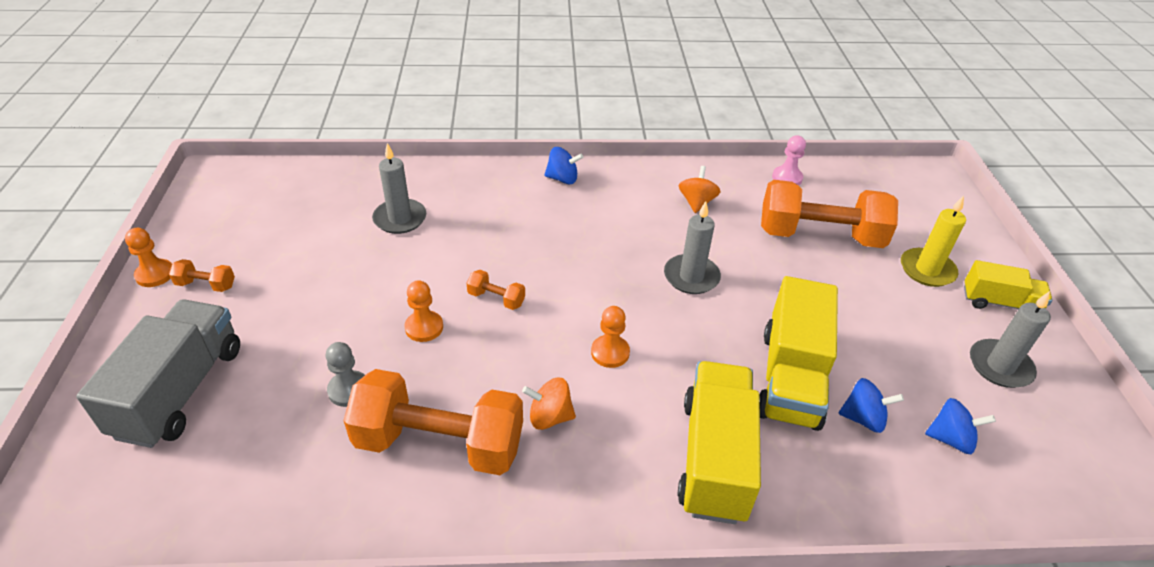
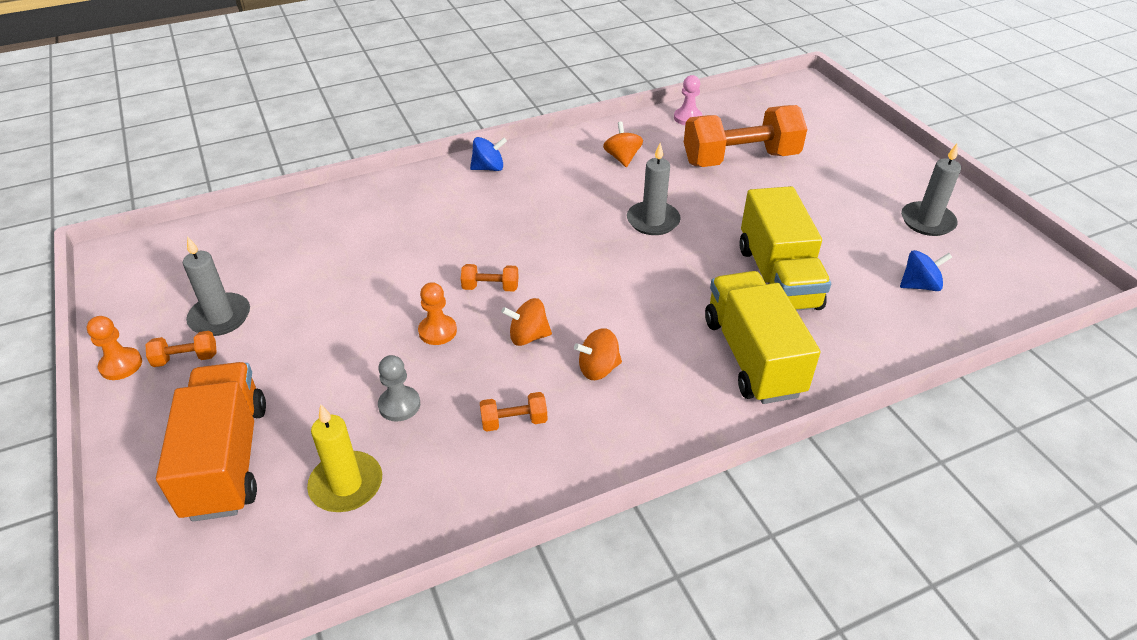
camera: 20 degrees left, 0 degrees up
grey truck [76,299,240,448] -> orange truck [156,362,266,521]
orange dumbbell [343,369,523,475] -> orange dumbbell [480,392,547,432], size x0.41
grey candle [372,143,426,234] -> grey candle moved to [183,236,250,336]
orange pawn [591,306,630,368] -> none
blue spinning top [838,378,904,433] -> none
yellow candle [901,195,966,287] -> yellow candle moved to [307,404,382,512]
yellow truck [964,260,1052,309] -> none
none -> orange spinning top [502,298,552,346]

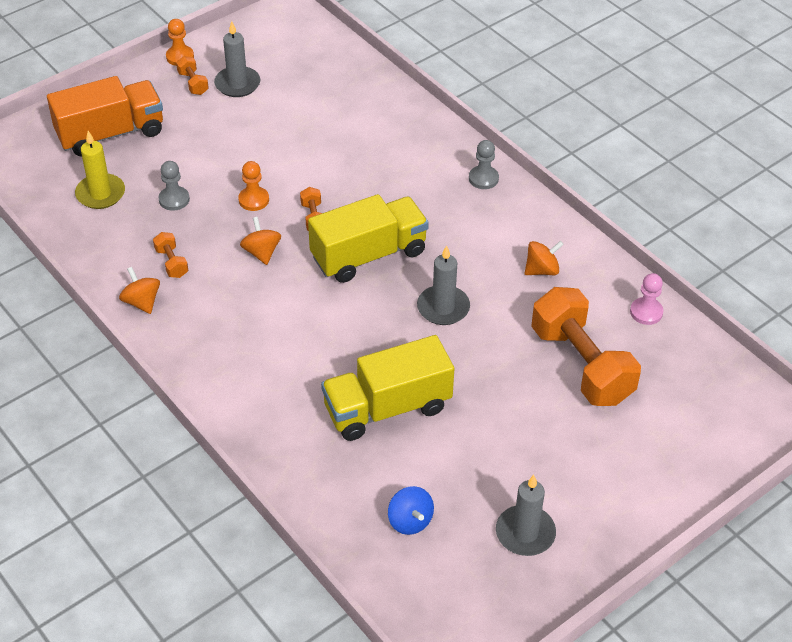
camera: 75 degrees right, 5 degrees up
blue spinning top [470,137,507,171] -> grey pawn [469,140,499,189]
orange spinning top [574,328,622,380] -> orange spinning top moved to [119,267,160,314]
yellow truck [705,271,821,404] -> yellow truck moved to [308,194,429,283]

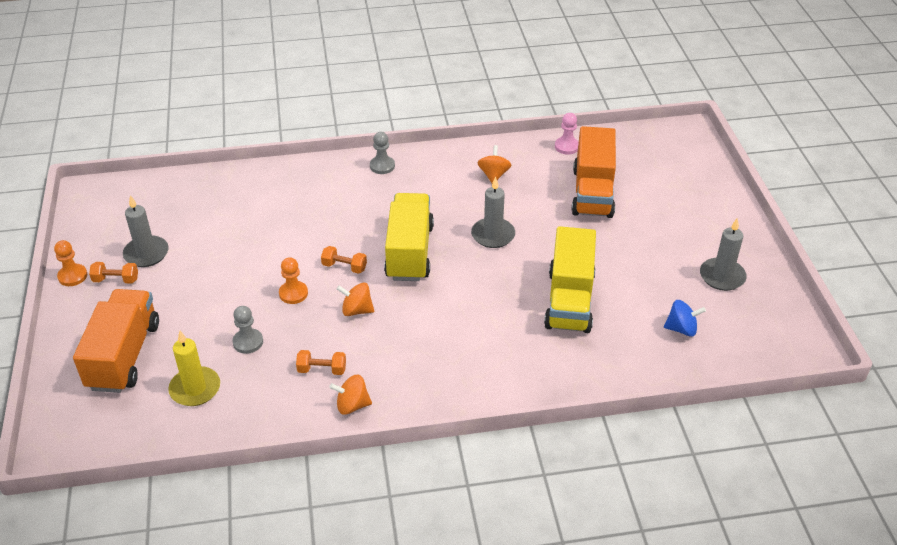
camera: 60 degrees left, 5 degrees down
orange dumbbell [531,287,641,406] -> orange truck [571,126,616,218]

